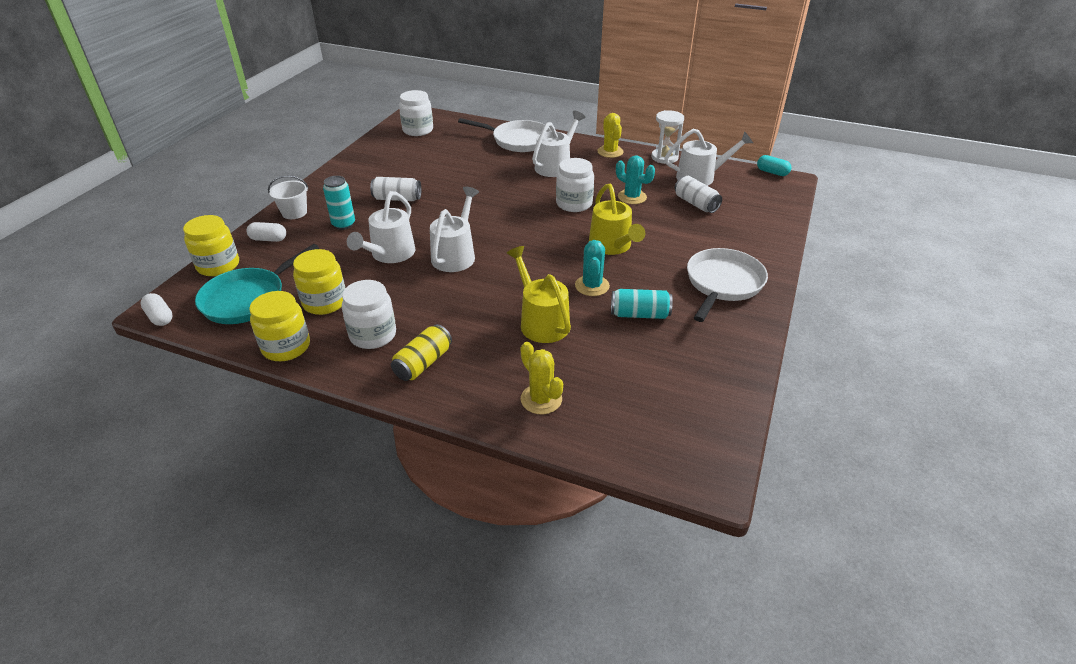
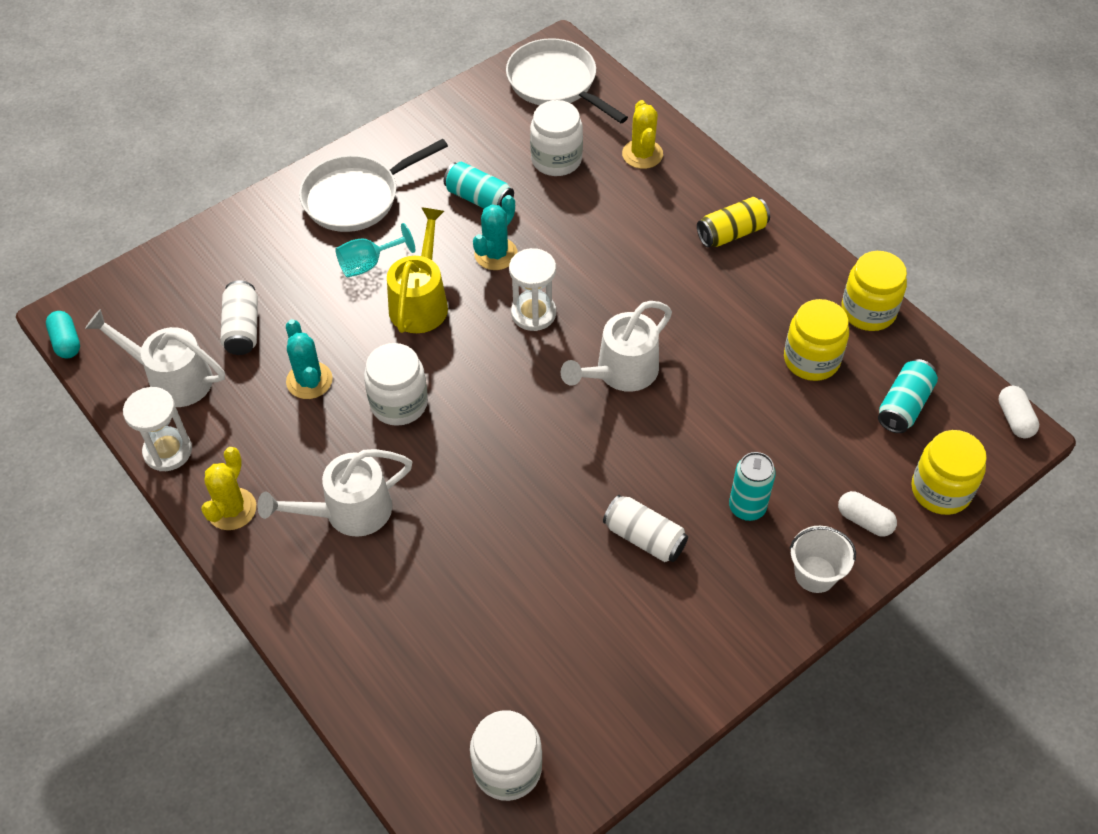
camera: 150 degrees left, 15 degrees up
turquoise pan [195,244,319,324] -> turquoise can [878,359,938,433]
white jar [342,280,396,349] -> white jar moved to [530,100,583,176]
white watering can [347,191,415,263] -> none
white pan [458,118,551,152] -> white pan moved to [506,38,628,123]
yellow watering can [507,246,571,343] -> none
none -> turquoise goblet [335,223,415,278]
none -> white hourglass [509,248,556,331]

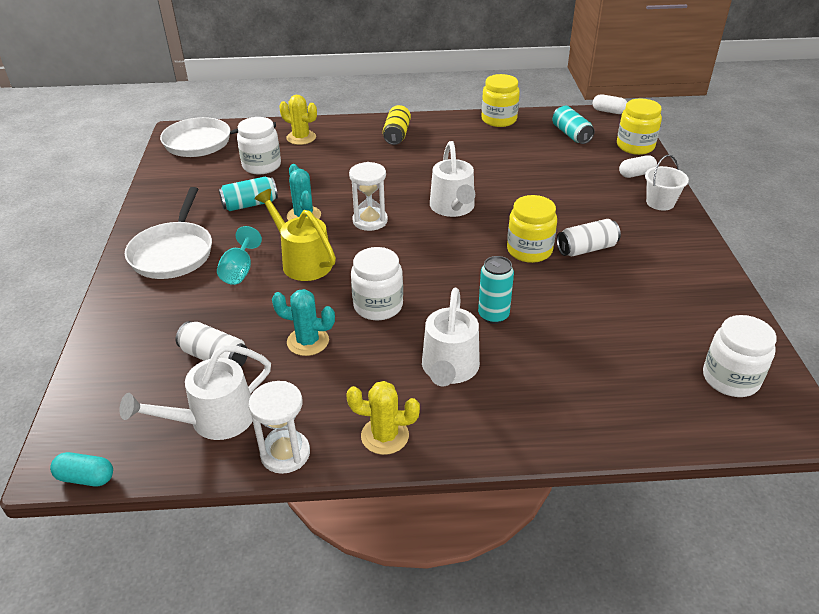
camera: 55 degrees left, 15 degrees down
yellow cactus [201,447,256,530] -> yellow cactus turned 45 degrees counterclockwise [346,381,420,455]
turquoise can [729,452,776,521] -> turquoise can moved to [478,256,514,324]
yellow jar [784,299,849,381] -> yellow jar moved to [507,195,557,263]

